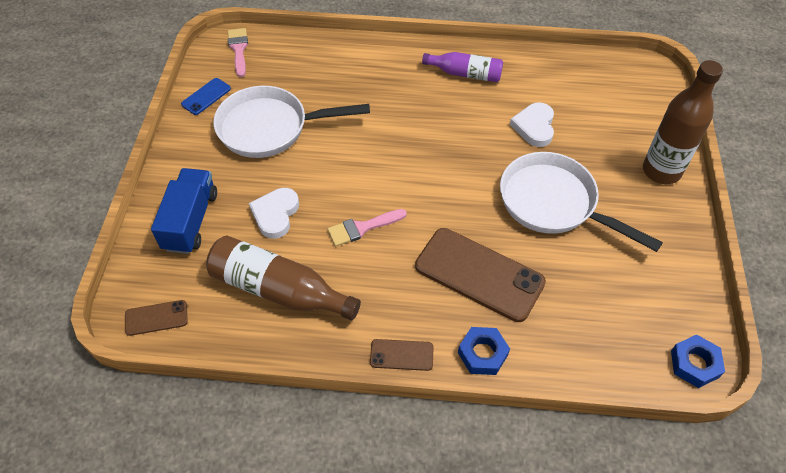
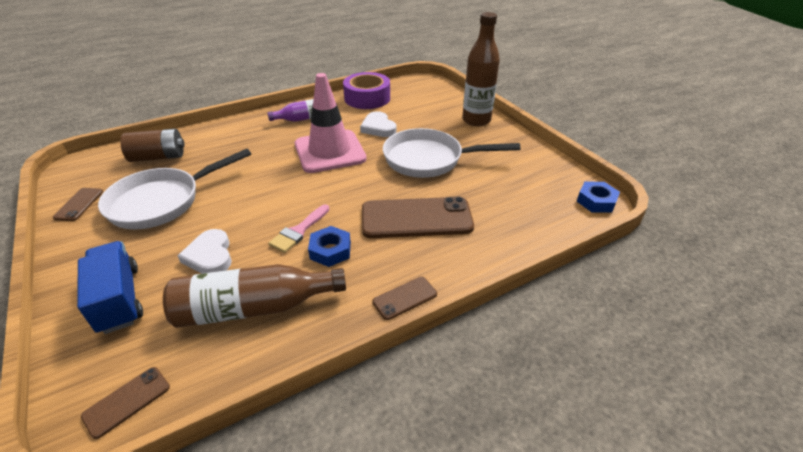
camera: 35 degrees left, 15 degrees down
blue phone [181,78,231,115] -> brown phone [53,188,103,221]
pink brush [228,28,248,77] -> none
blue nut [458,327,510,375] -> blue nut moved to [308,226,351,267]
none -> brown battery [120,129,185,162]
none -> pink traffic cone [295,73,367,173]
none -> purple tape [343,72,390,109]

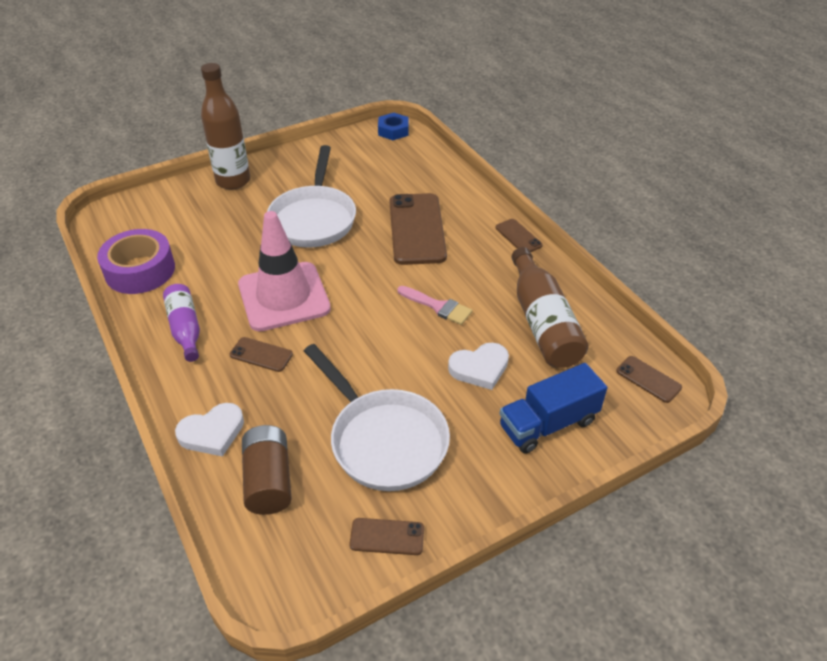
camera: 90 degrees left, 5 degrees up
blue nut [308,226,351,267] -> none
white heart [360,111,397,137] -> white heart moved to [175,403,244,457]
none -> brown phone [230,337,293,372]

